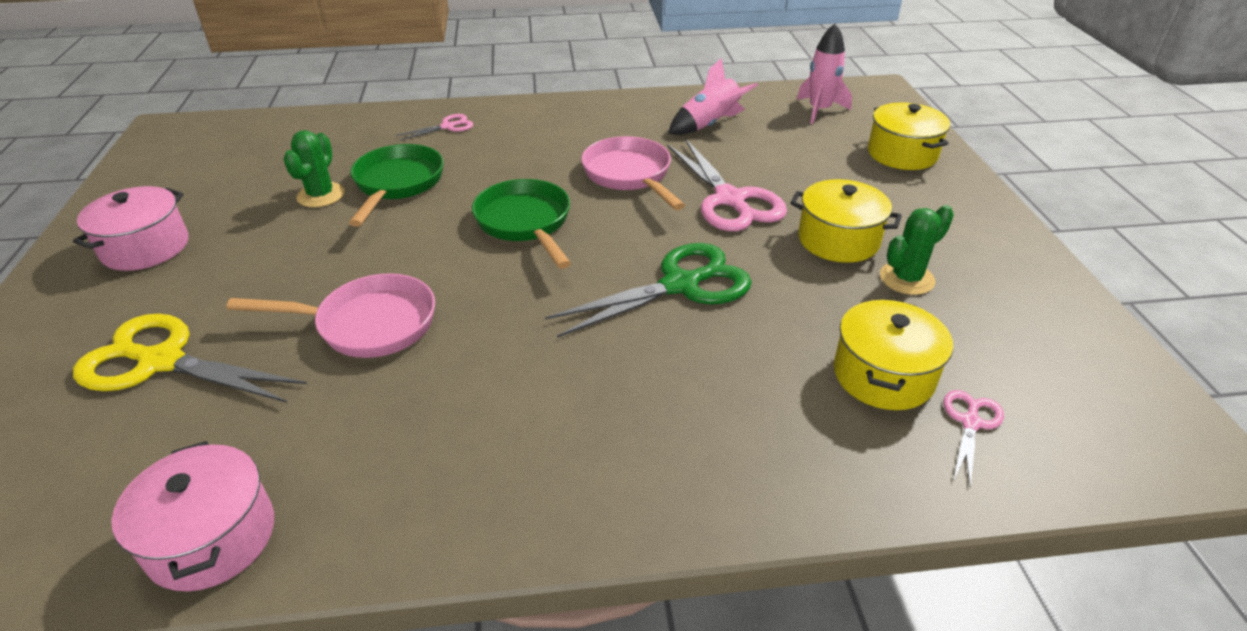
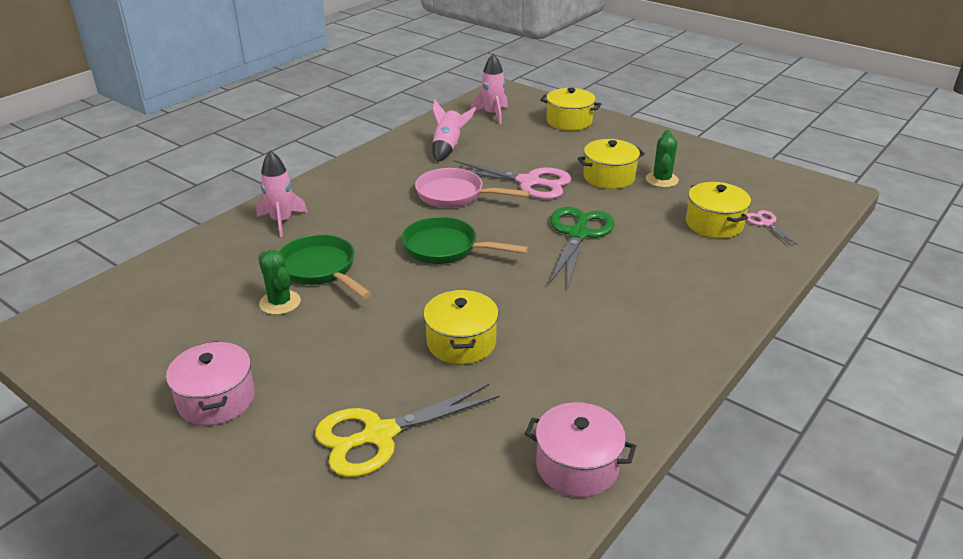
camera: 45 degrees left, 5 degrees down
pink pan [226,273,435,358] -> yellow pot [423,290,499,364]
pink scissors [396,114,473,141] -> pink rocket [256,150,308,237]

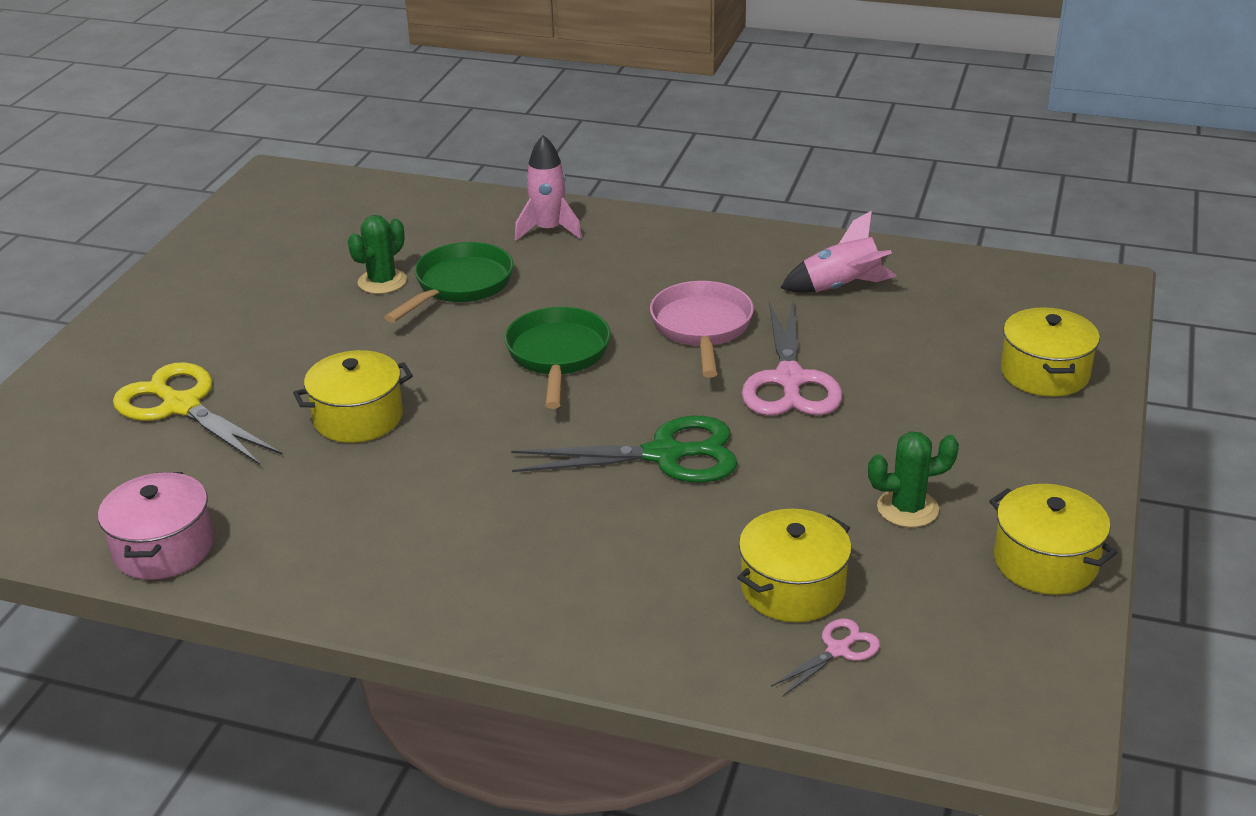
camera: 70 degrees right, 0 degrees up
pink pot [166,341,255,425] -> none
pink rocket [471,54,508,124] -> none
yellow pot [578,139,645,189] -> yellow pot moved to [990,484,1118,595]

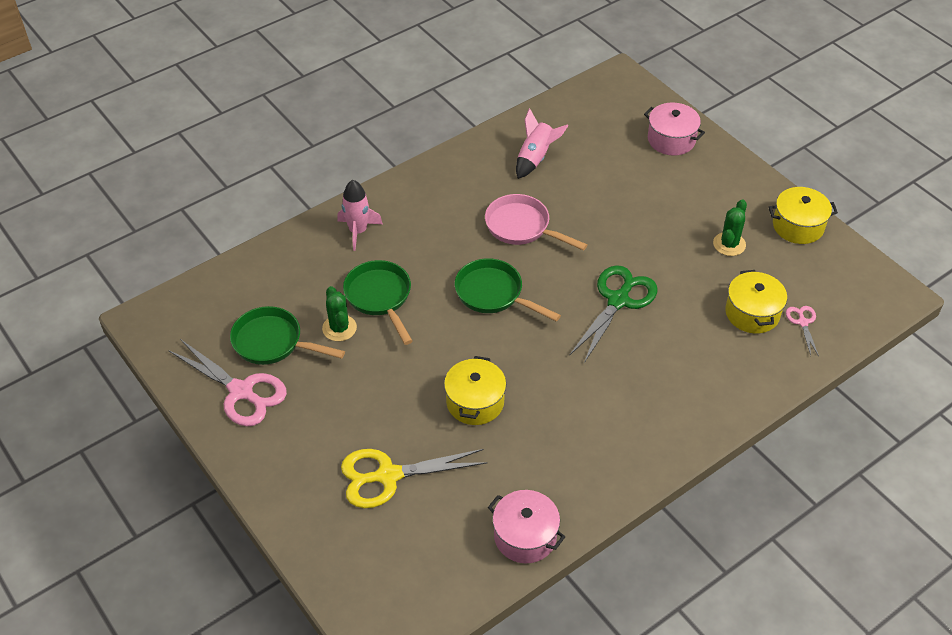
camera: 55 degrees left, 15 degrees up
pink scissors [742,299,843,416] -> pink scissors moved to [168,339,287,426]
yellow pot [1001,307,1100,397] -> pink pot [644,103,705,156]
none -> green pan [230,306,345,365]

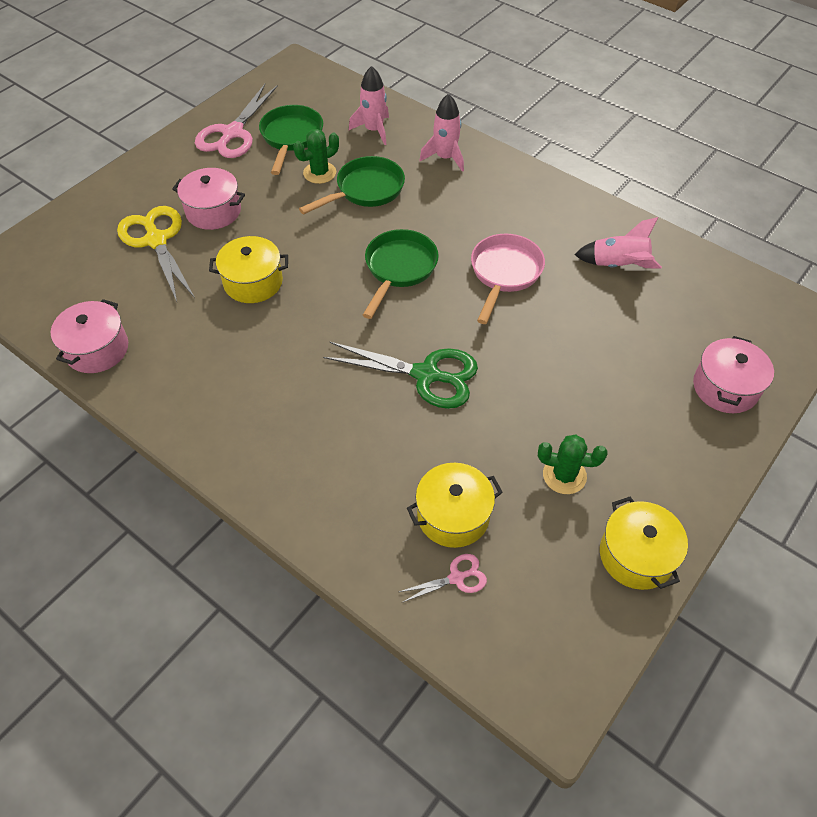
camera: 75 degrees right, 5 degrees up
none -> pink pot [172,168,245,230]
none -> pink rocket [349,66,389,145]

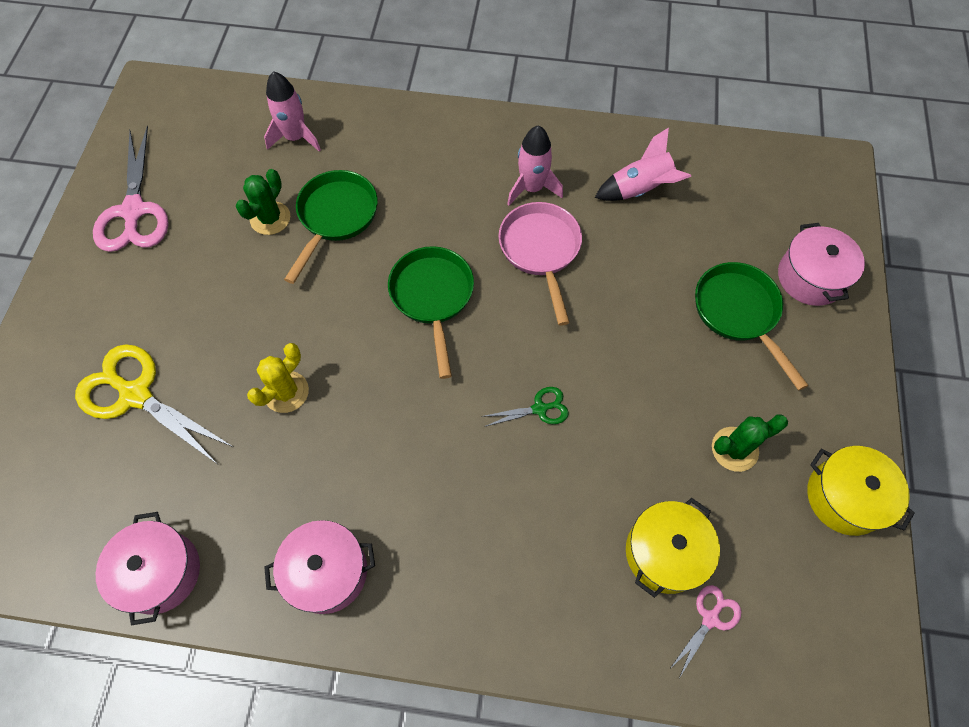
camera: 30 degrees left, 10 degrees up
pink pot [172,168,245,230] -> pink pot moved to [264,520,375,614]
yellow pot [209,236,288,303] -> yellow cactus [247,343,309,413]
green pan [259,105,323,175] -> green pan moved to [695,262,809,391]
green scissors [323,342,478,409] -> green scissors [482,387,569,427], size x0.49
pink rocket [420,93,464,172] -> pink rocket moved to [507,125,563,206]

